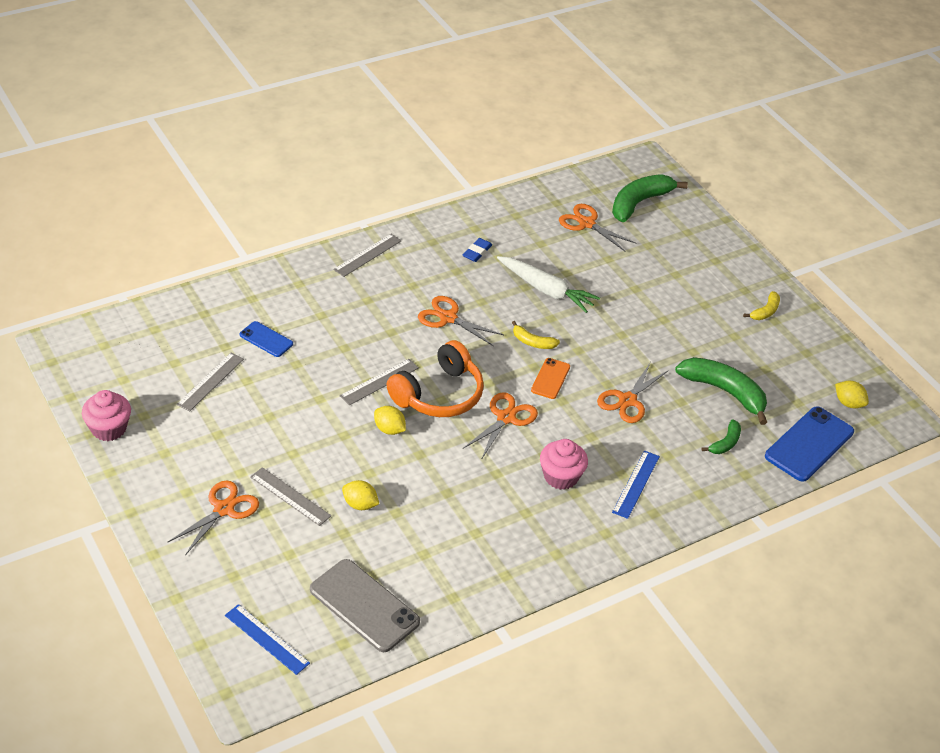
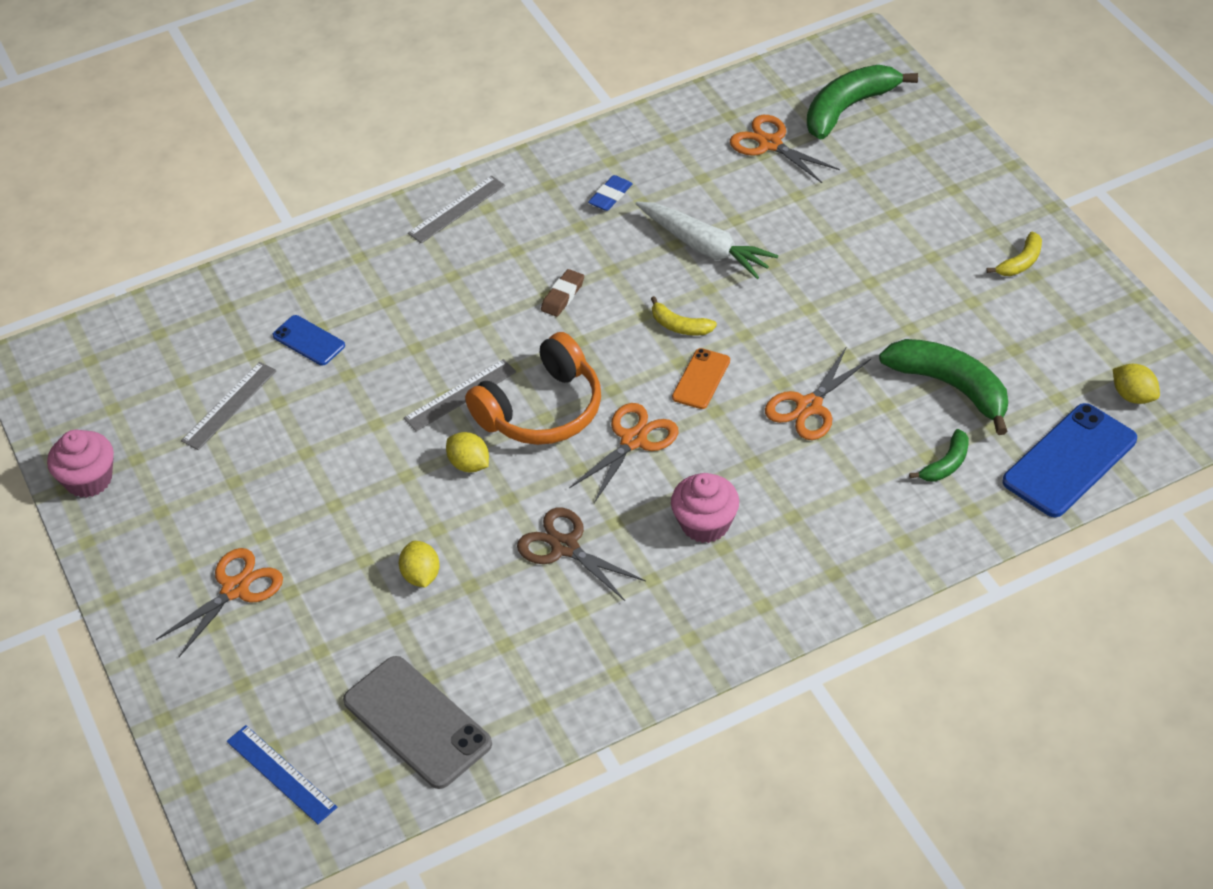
camera: 10 degrees right, 5 degrees up
grey ruler [250,467,331,526] -> none
yellow lemon [342,480,379,510] -> yellow lemon turned 45 degrees clockwise [399,541,440,588]
orange scissors [418,296,504,346] -> brown eraser [541,269,584,317]
blue ruler [612,450,660,519] -> none
none -> brown scissors [517,508,646,601]

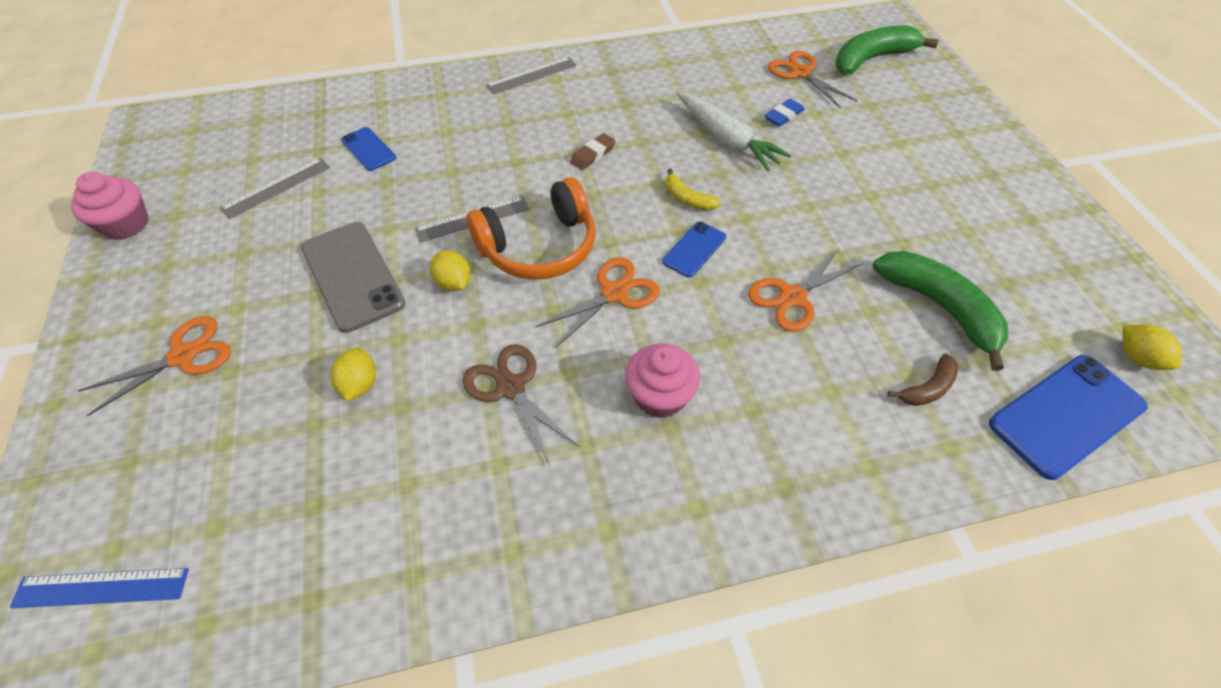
camera: 10 degrees right, 5 degrees up
blue ruler [227,725,337,824] -> blue ruler turned 60 degrees counterclockwise [10,568,189,608]
grey phone [343,656,492,789] -> grey phone moved to [301,222,405,333]
blue eraser [588,175,633,211] -> blue eraser moved to [765,99,805,127]
orange phone [672,348,730,409] -> blue phone [662,221,726,278]
green banana [909,429,969,482] -> brown banana [887,353,958,406]
yellow banana [987,232,1042,276] -> none

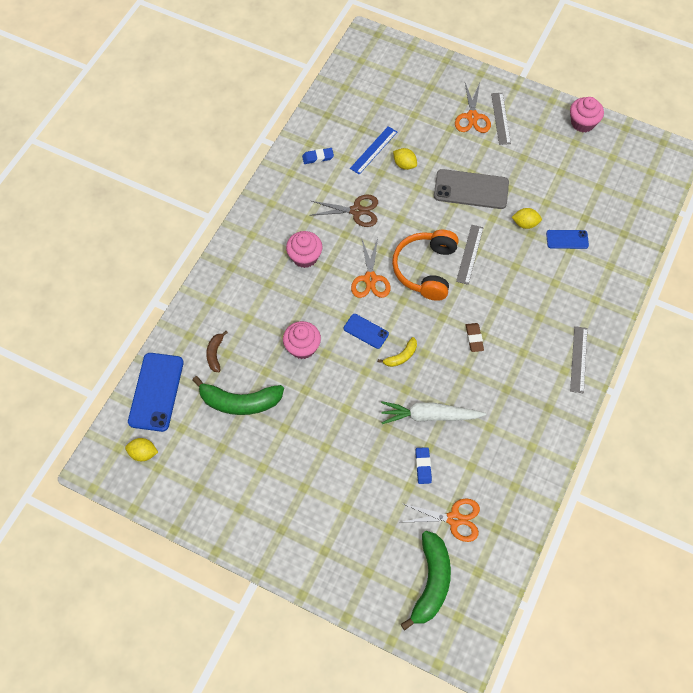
camera: 130 degrees right, 10 degrees up
blue ruler [10,568,189,608] -> blue ruler moved to [350,126,397,175]
grey ruler [220,158,330,219] -> grey ruler moved to [491,93,511,145]
yellow lemon [430,250,470,291] -> yellow lemon moved to [512,208,542,229]
blue phone [662,221,726,278] -> blue phone turned 45 degrees counterclockwise [344,314,389,349]
yellow banana [666,168,721,211] -> yellow banana turned 150 degrees clockwise [378,337,417,367]
orange scissors [748,249,863,332] -> pink cupcake [283,321,321,359]
none -> blue eraser [302,148,334,164]

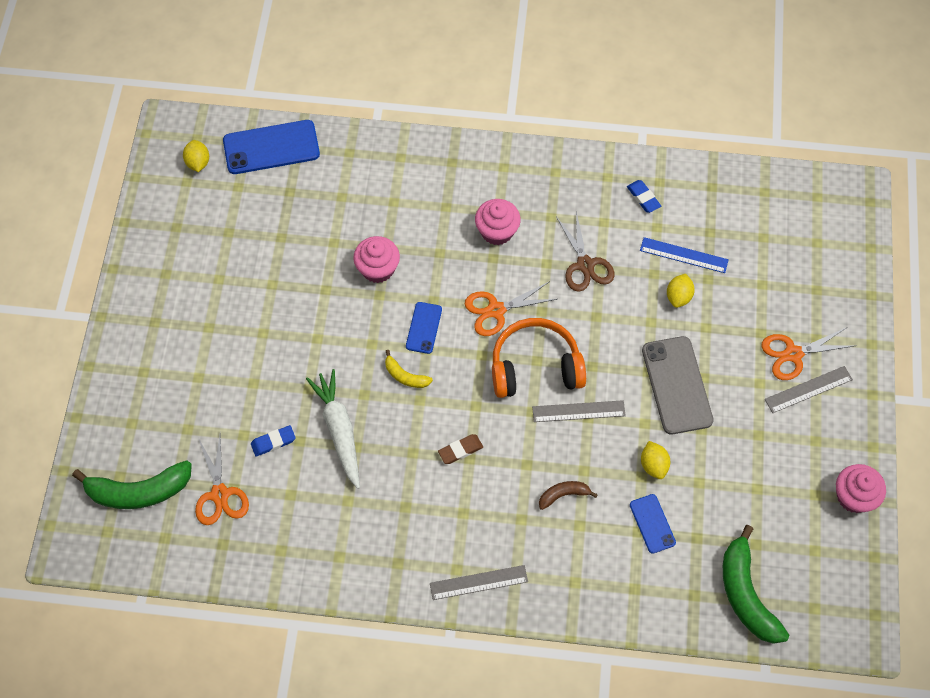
camera: 70 degrees right, 0 degrees up
green banana [192,376,284,415] -> green banana moved to [723,525,789,644]
brown banana [206,331,228,372] -> brown banana moved to [539,481,598,510]

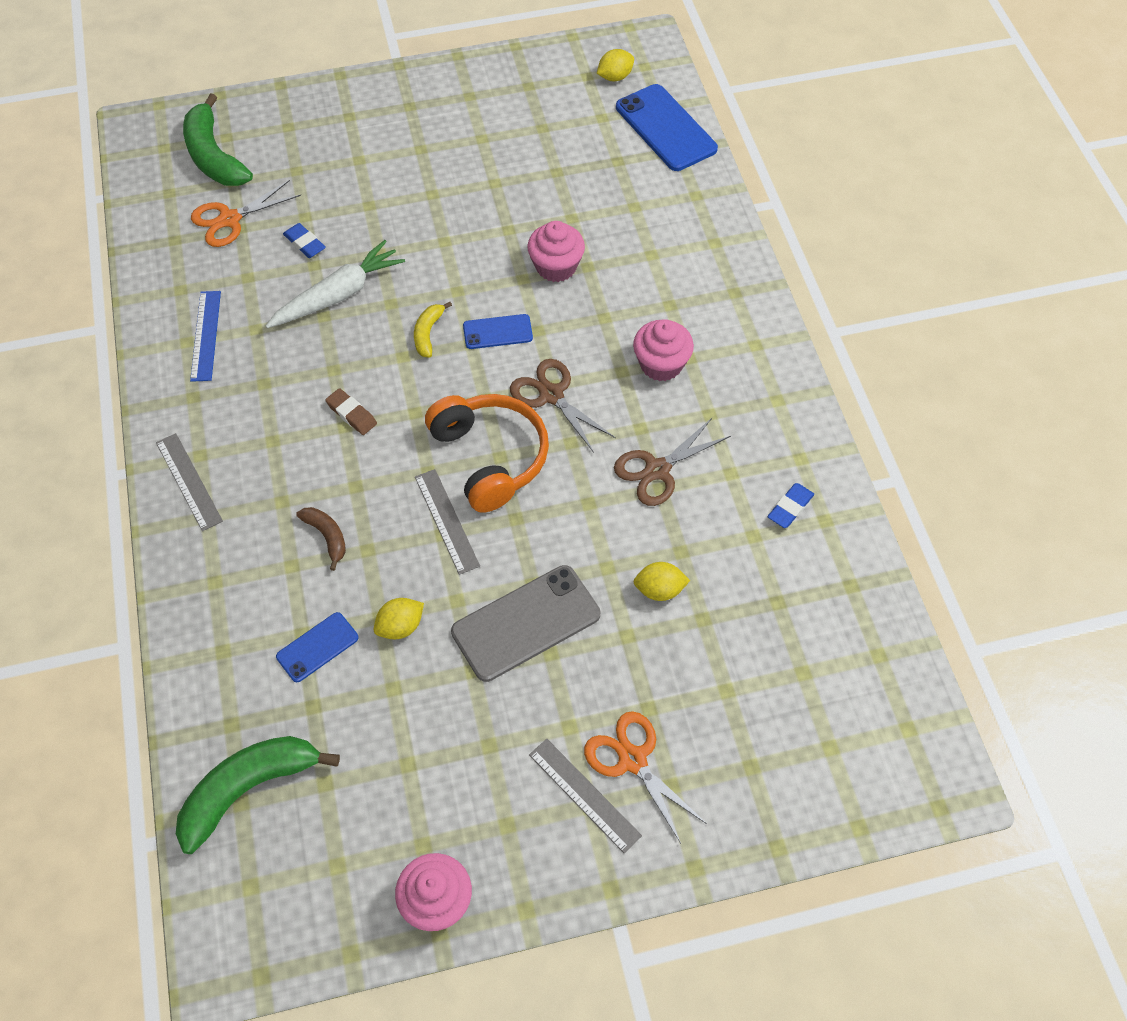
camera: 70 degrees right, 5 degrees down
orange scissors [465,281,557,336] -> brown scissors [510,359,616,453]
blue ruler [640,237,729,273] -> blue ruler moved to [190,291,221,382]

